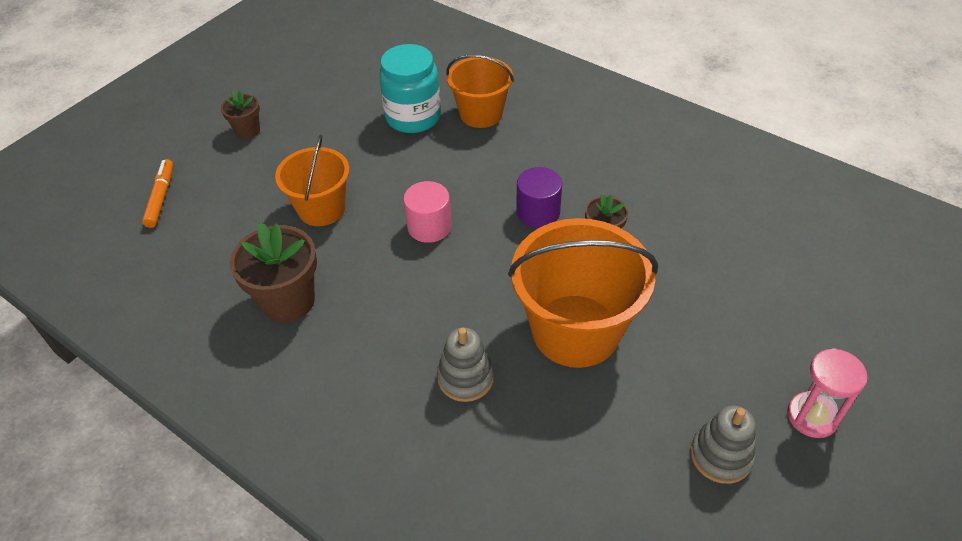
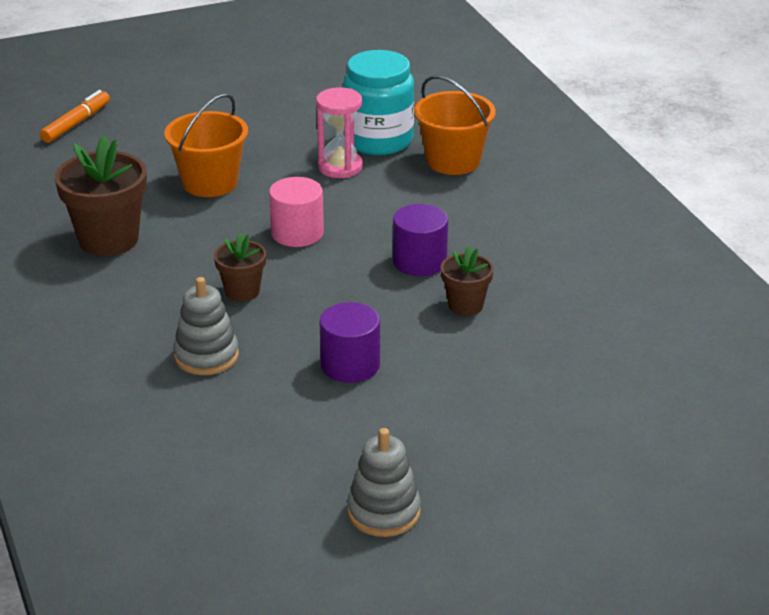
camera: 30 degrees right, 15 degrees down
brown flower pot [221,90,260,139] -> brown flower pot moved to [214,233,266,302]
orange bucket [508,218,658,368] -> purple cylinder [319,302,380,383]
pink hourglass [787,348,868,438] -> pink hourglass moved to [316,87,363,178]

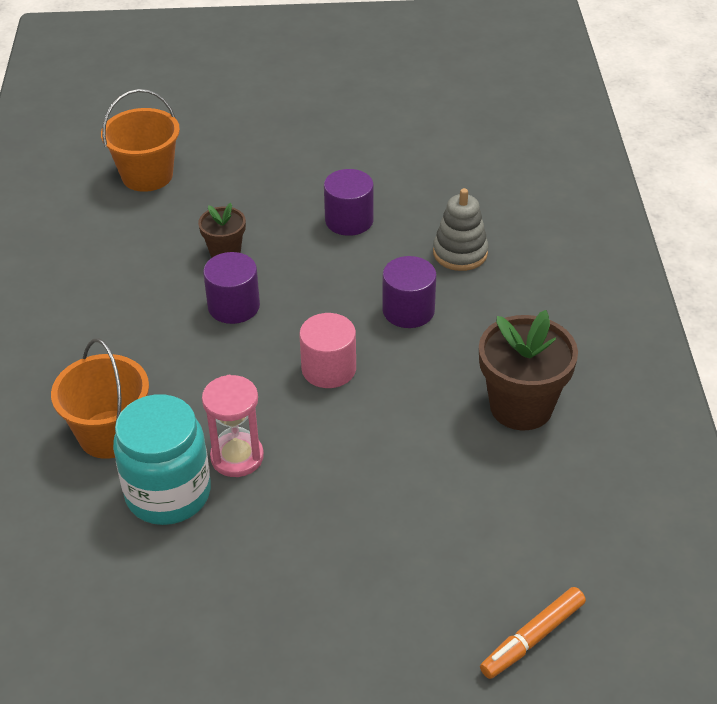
camera: 160 degrees left, 10 degrees up
orange bucket [164,94,248,197] -> orange bucket moved to [101,89,180,192]
brown flower pot [214,233,266,302] -> purple cylinder [382,256,436,328]
grey stacking toy [347,428,421,537] -> none

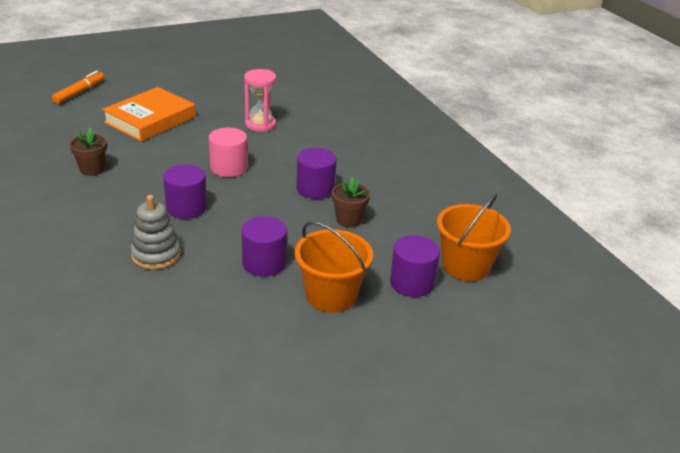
camera: 155 degrees right, 10 degrees down
orange bucket [51,338,149,459] -> orange bucket moved to [295,221,373,313]
turquoise jar [113,394,211,525] -> none
brown flower pot [479,310,578,430] -> brown flower pot [69,128,107,176], size x0.56
none -> orange book [102,87,196,142]
none -> purple cylinder [390,235,440,297]

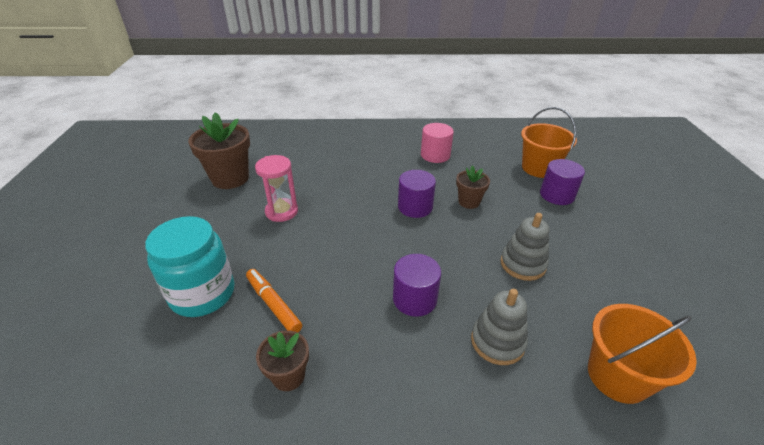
camera: 65 degrees left, 5 degrees up
orange marker [52,71,104,104] -> orange marker moved to [246,269,302,333]
orange book [102,87,196,142] -> turquoise jar [145,216,235,317]
pink cylinder [209,128,248,177] -> pink cylinder moved to [421,123,454,163]
purple cylinder [241,216,287,277] -> grey stacking toy [501,213,549,281]
orange bucket [295,221,373,313] -> orange bucket moved to [588,304,697,404]
none -> brown flower pot [188,112,250,189]

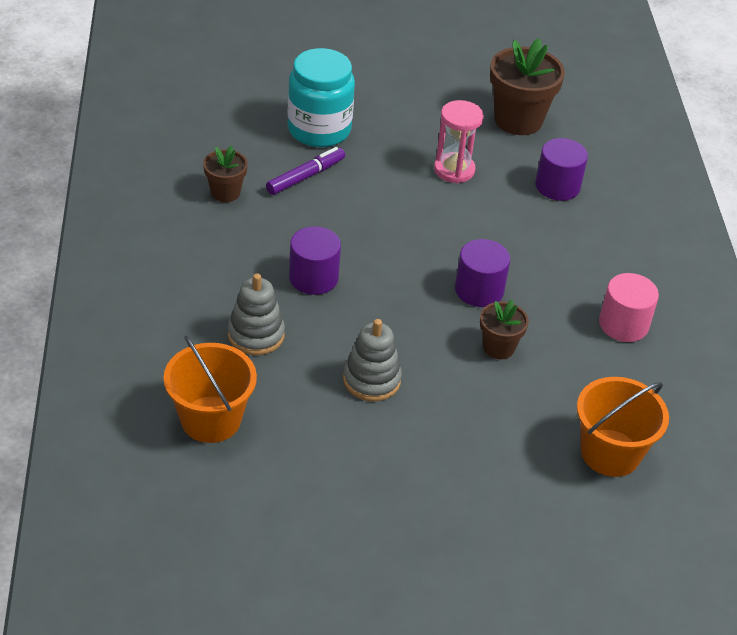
camera: 85 degrees right, 5 degrees up
orange marker [246,269,302,333] -> purple marker [266,147,345,195]
purple cylinder [540,159,585,205] -> purple cylinder moved to [535,138,588,201]

